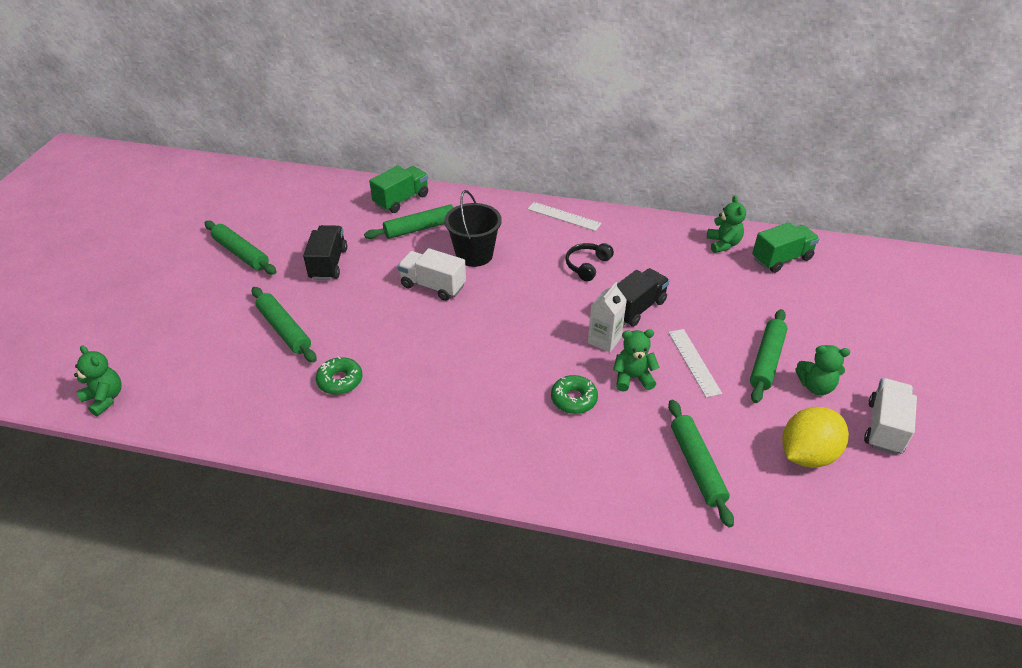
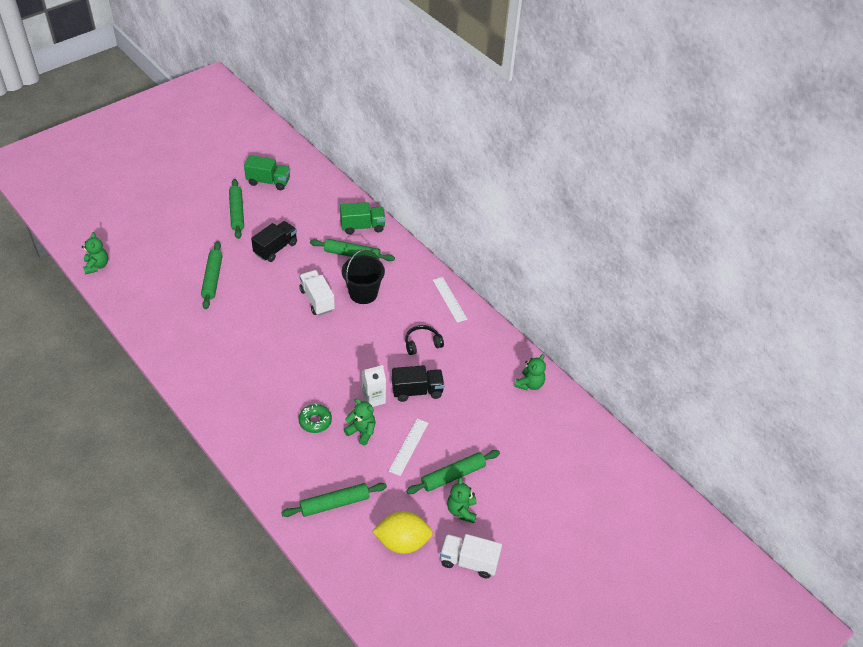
camera: 35 degrees right, 5 degrees up
green donut [316,356,363,395] -> none
green rolling pin [668,400,734,528] -> green rolling pin turned 45 degrees clockwise [281,483,387,517]
green truck [752,222,819,273] -> green truck moved to [244,155,290,190]
green teddy bear [795,345,850,395] -> green teddy bear turned 45 degrees clockwise [447,477,476,523]
white truck [864,378,917,455] -> white truck turned 135 degrees counterclockwise [440,534,502,578]

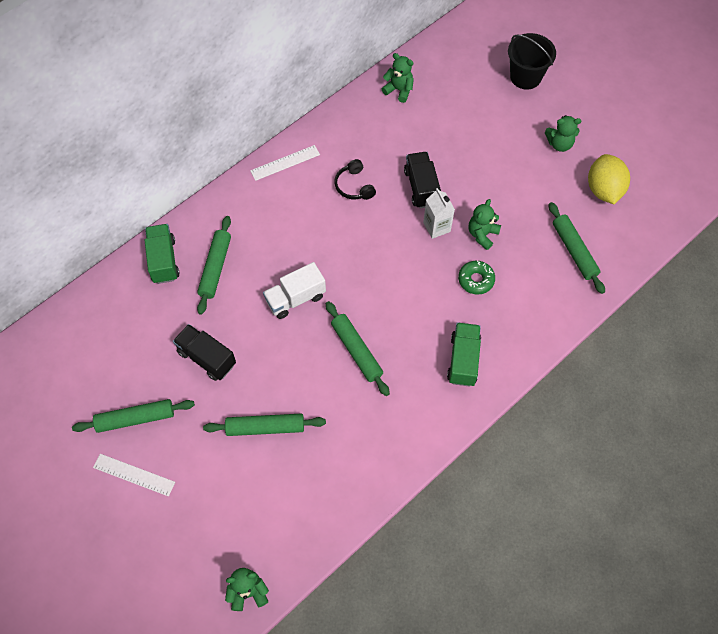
camera: 90 degrees left, 15 degrees up
green truck [244,155,290,190] -> green truck moved to [447,322,481,387]
black bucket [342,249,385,304] -> black bucket moved to [508,33,556,89]
white ruler [389,419,428,476] -> white ruler moved to [93,454,175,497]
green rolling pin [406,450,500,494] -> green rolling pin moved to [326,301,390,396]
white truck [440,534,502,578] -> none

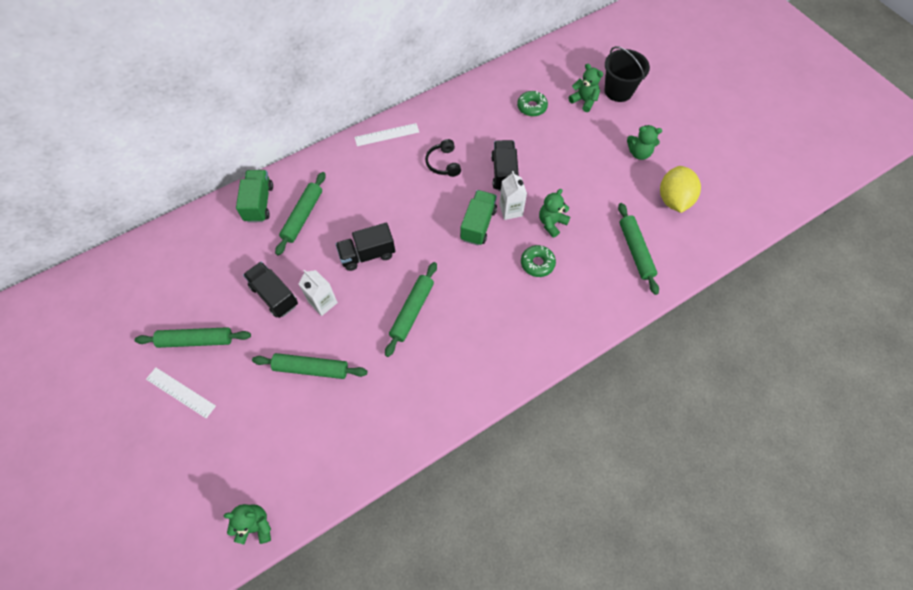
camera: 10 degrees right, 0 degrees up
white truck [263,262,326,319] -> black truck [336,223,395,271]
green rolling pin [326,301,390,396] -> green rolling pin turned 45 degrees clockwise [385,262,437,357]
green teddy bear [382,53,414,103] -> green teddy bear moved to [568,64,603,112]
green truck [447,322,481,387] -> green truck moved to [460,190,497,246]
none -> white carton [299,270,338,316]
none -> green donut [517,91,548,116]

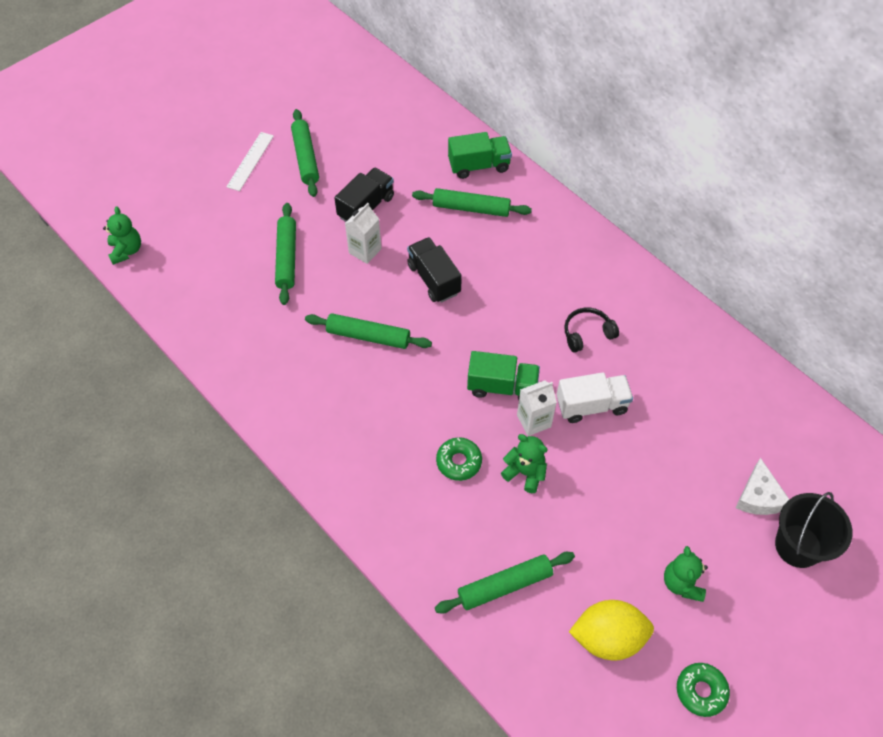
camera: 80 degrees right, 5 degrees down
white ruler [354,123,419,146] -> none
black truck [491,140,519,191] -> white truck [557,372,633,423]
green donut [517,91,548,116] -> green donut moved to [677,663,730,717]
green teddy bear [568,64,603,112] -> white cheese [735,458,789,515]

